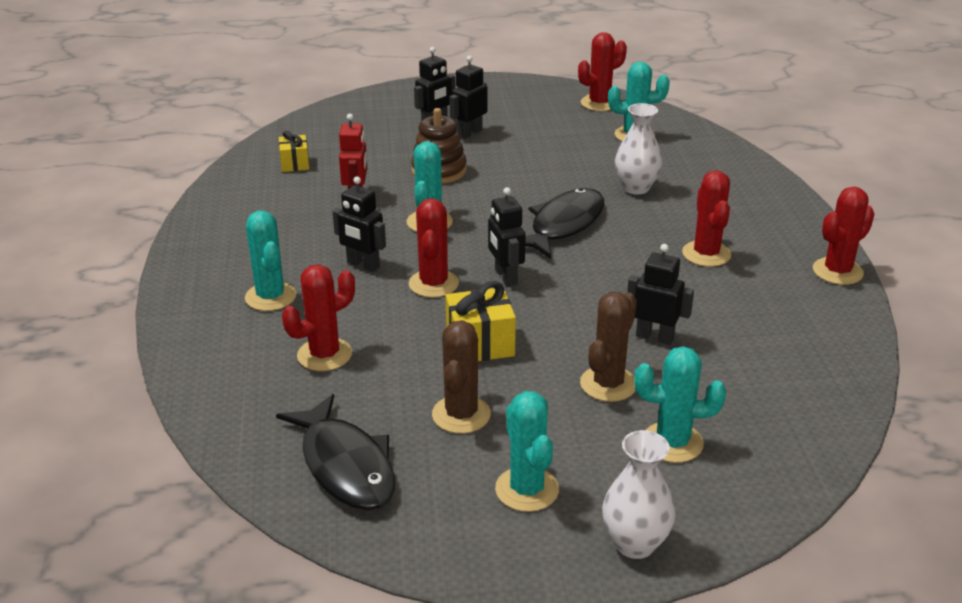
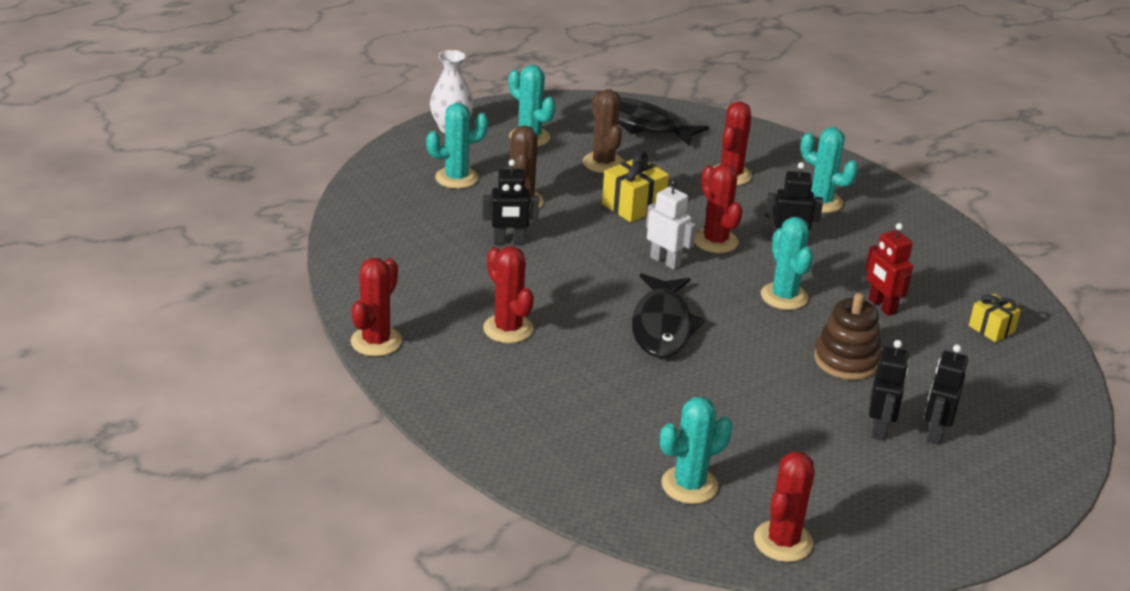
camera: 150 degrees right, 0 degrees up
black robot [488,187,526,286] -> white robot [646,179,696,270]
white vase [615,103,662,195] -> none

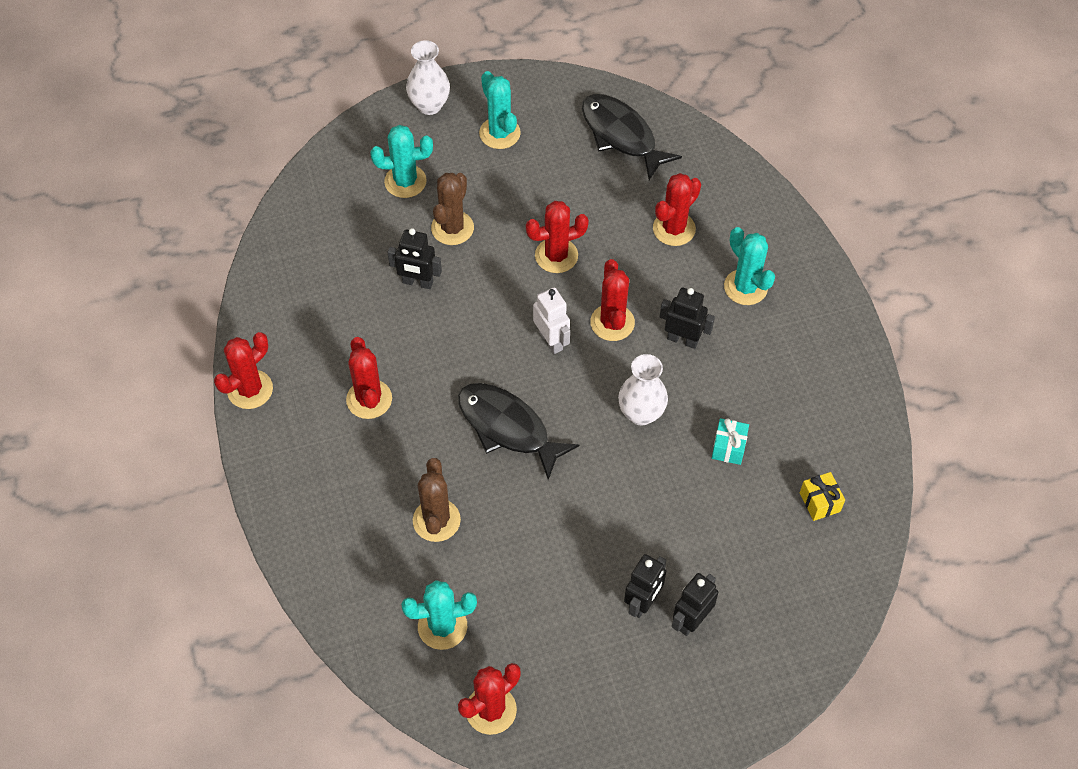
camera: 20 degrees right, 25 degrees up
brown cactus [583,89,625,173] -> brown cactus moved to [413,458,461,542]
yellow gift [602,151,669,222] -> red cactus [526,201,589,273]
black fish [632,273,705,358] -> black fish turned 105 degrees clockwise [458,383,579,480]
turquoise cactus [761,217,813,310] -> white vase [618,354,668,425]
brown stacking toy [814,293,882,380] -> none
red robot [866,223,913,316] -> turquoise gift [712,418,749,465]

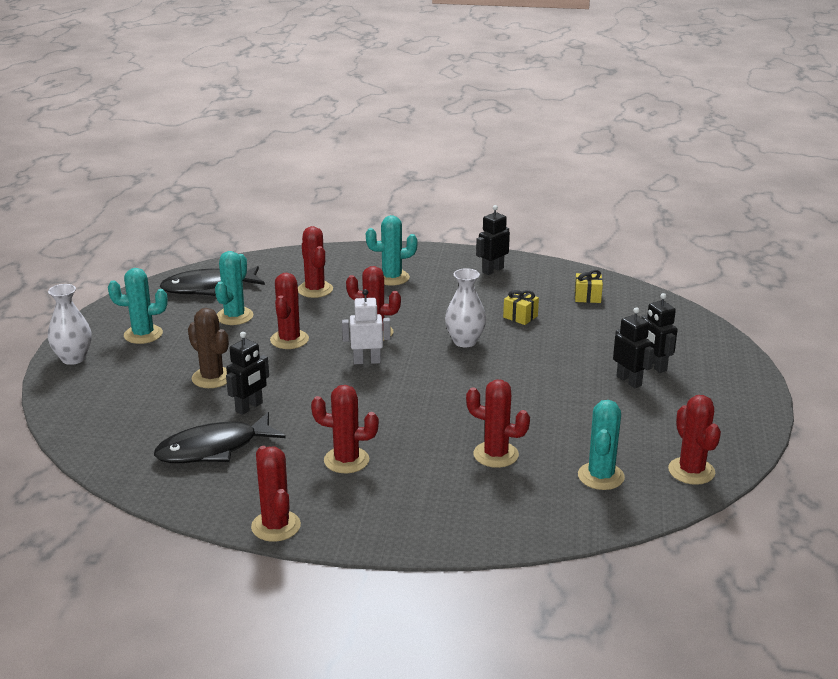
camera: 65 degrees left, 30 degrees down
turquoise cactus [370,125,433,198] -> turquoise cactus moved to [215,251,253,325]
brown cactus [413,458,461,542] -> red cactus [466,380,530,468]
black fish [458,383,579,480] -> black fish moved to [154,412,285,463]
black robot [660,288,715,349] -> black robot moved to [476,205,510,275]
turquoise gift [712,418,749,465] -> yellow gift [503,290,539,325]

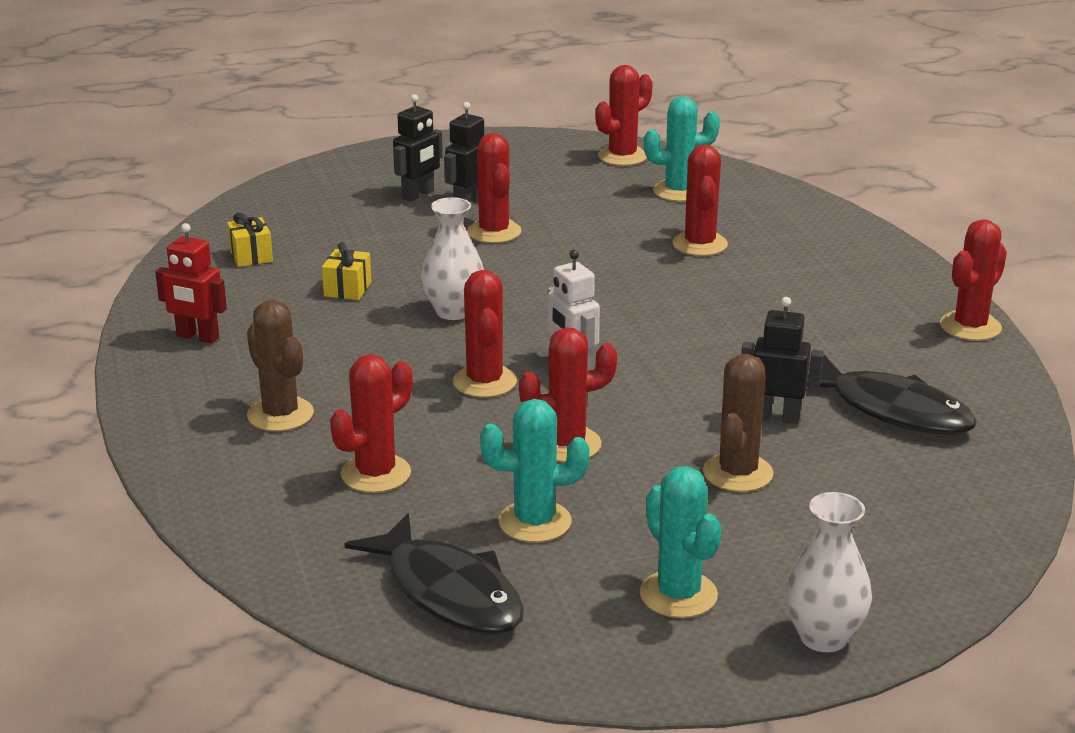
camera: 115 degrees left, 0 degrees up
red cactus [311,385,379,473] -> red cactus moved to [467,133,522,243]
turquoise cactus [366,215,418,286] -> brown cactus [247,300,314,431]
black robot [476,205,510,275] -> red robot [155,223,227,344]

